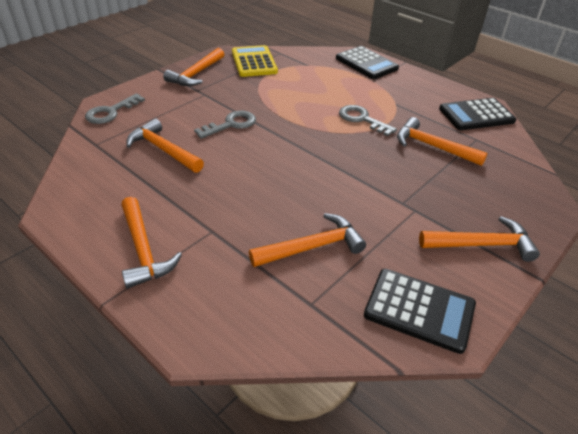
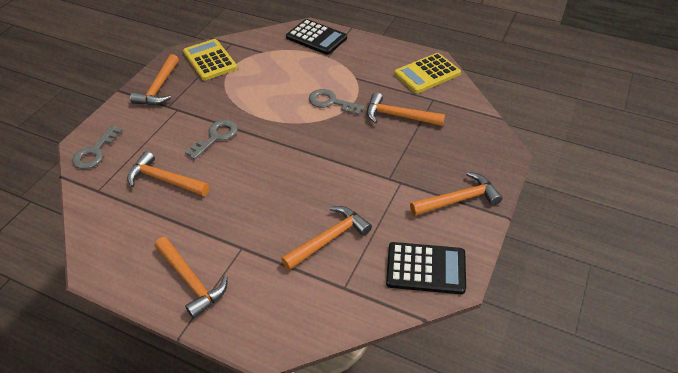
camera: 15 degrees left, 5 degrees up
black calculator [439,98,516,130] -> yellow calculator [394,53,461,93]

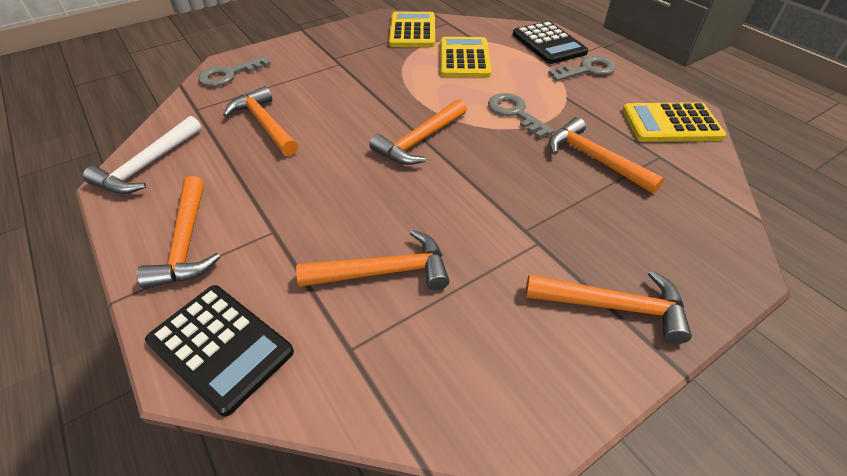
camera: 30 degrees right, 0 degrees up
orange hammer [130,54,179,105] -> orange hammer moved to [370,99,467,165]
grey key [185,120,238,160] -> grey key moved to [548,56,616,81]
black calculator [386,242,466,294] -> black calculator moved to [145,285,294,417]
none -> white hammer [83,116,202,194]
none -> yellow calculator [441,37,491,78]

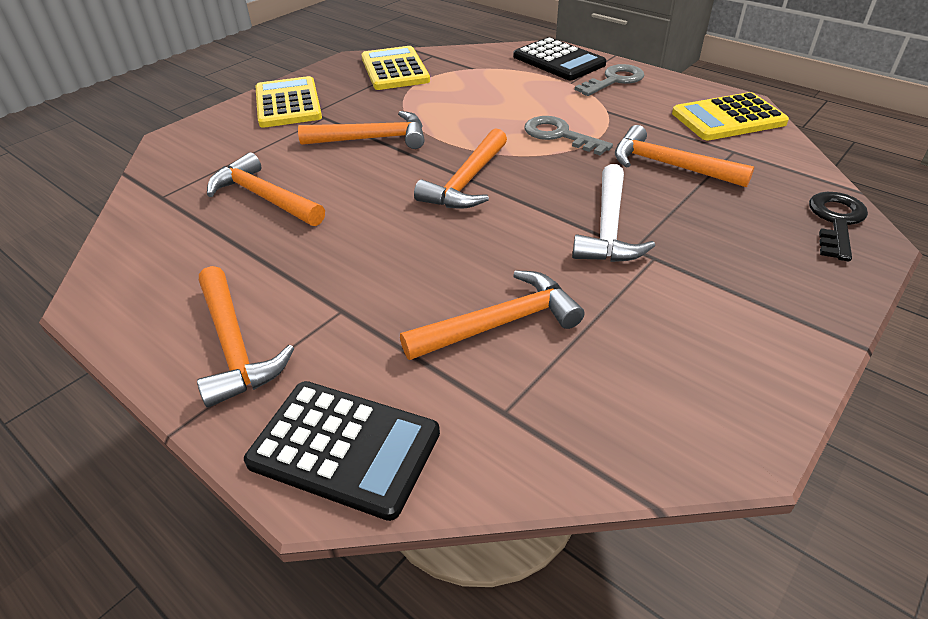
camera: 15 degrees left, 5 degrees down
white hammer [83,116,202,194] -> white hammer moved to [572,164,655,262]
grey key [198,56,271,86] -> none
yellow calculator [441,37,491,78] -> yellow calculator moved to [255,76,322,128]
orange hammer [525,270,692,344] -> orange hammer moved to [298,111,425,149]
none -> black key [809,192,868,262]

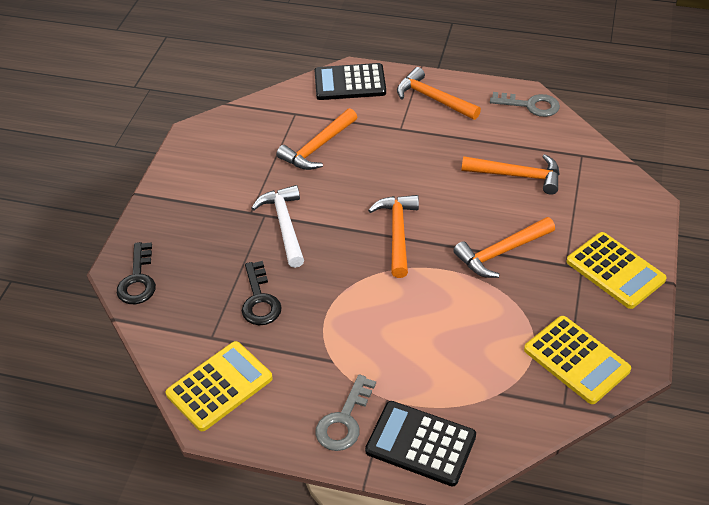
camera: 155 degrees right, 5 degrees up
grey key [524,116,613,156] -> grey key moved to [490,92,560,117]
orange hammer [615,125,754,188] -> black key [242,261,282,325]

